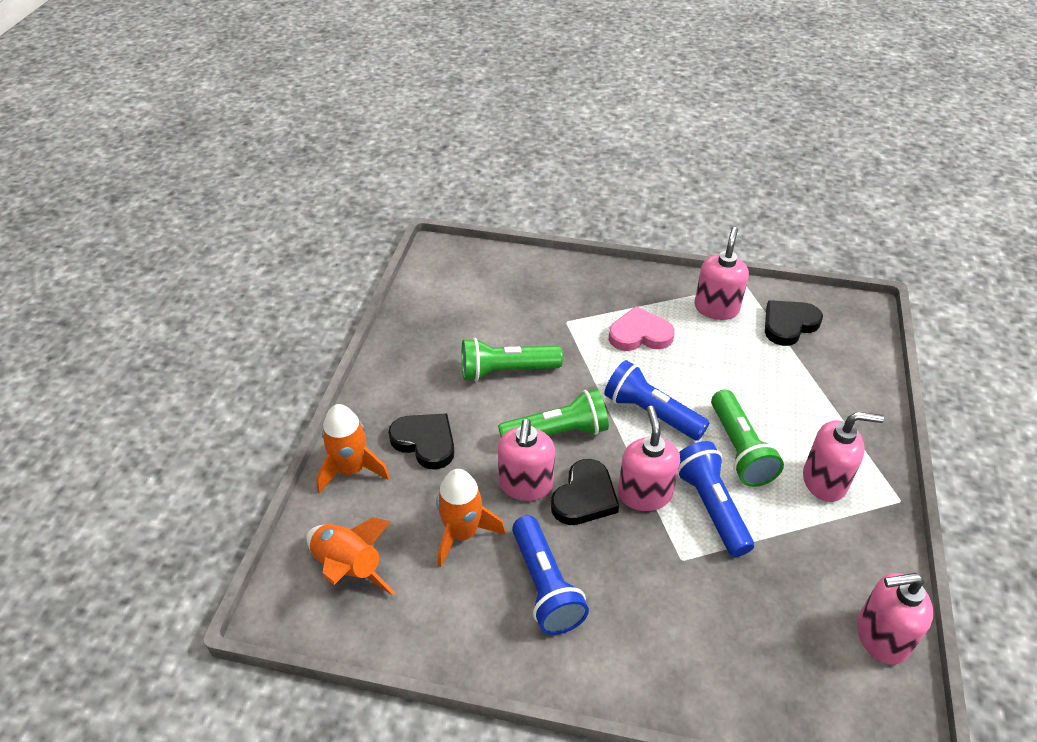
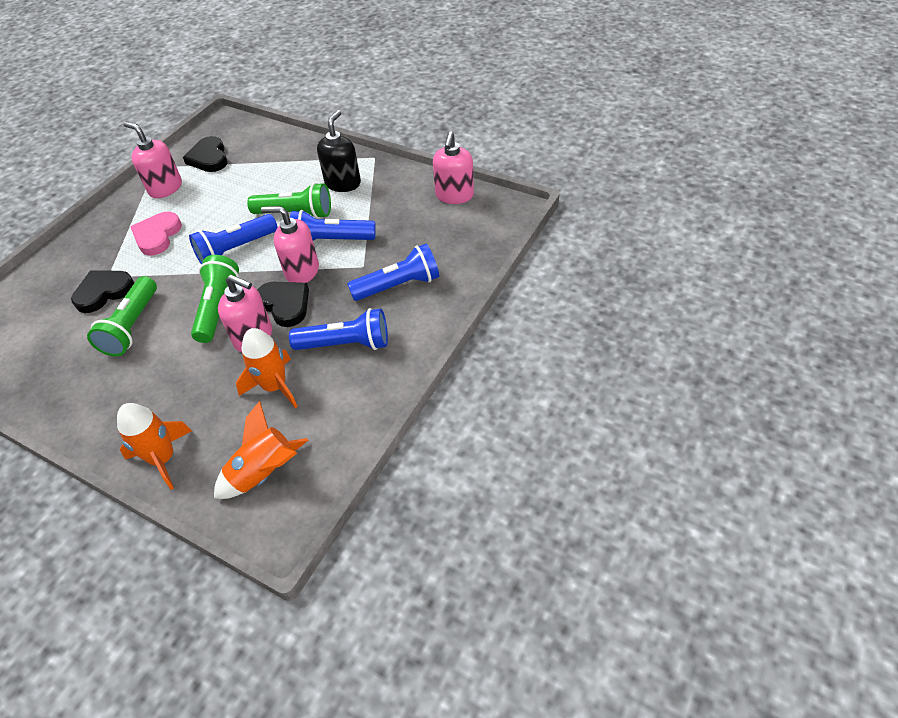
camera: 70 degrees left, 5 degrees up
black heart [388,413,454,469] -> black heart moved to [71,270,134,313]
pink soap dispenser [803,412,884,502] -> black soap dispenser [317,110,361,192]
none -> blue flashlight [347,244,439,301]

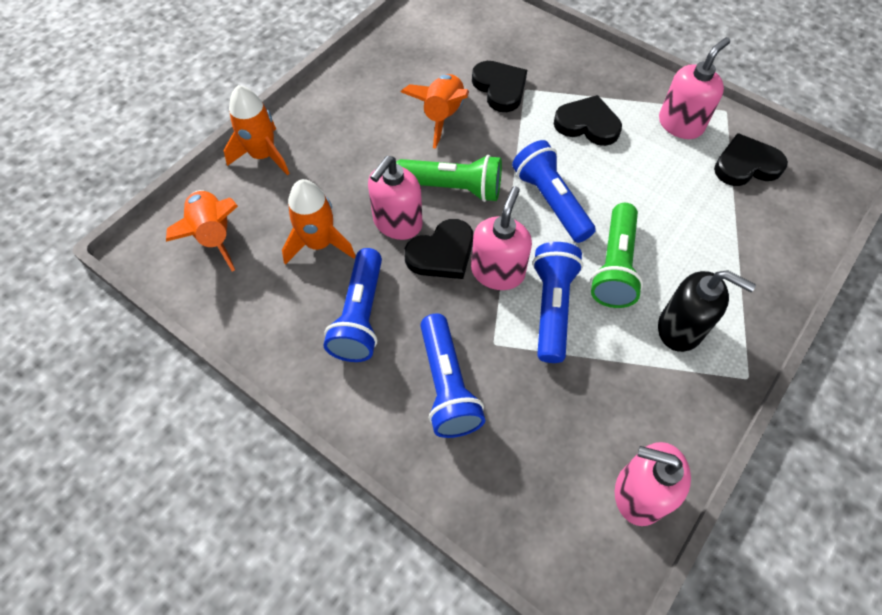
camera: 95 degrees right, 10 degrees up
green flashlight [87,276,157,356] -> orange rocket [401,74,469,148]
pink heart [130,212,182,255] -> black heart [554,95,622,146]

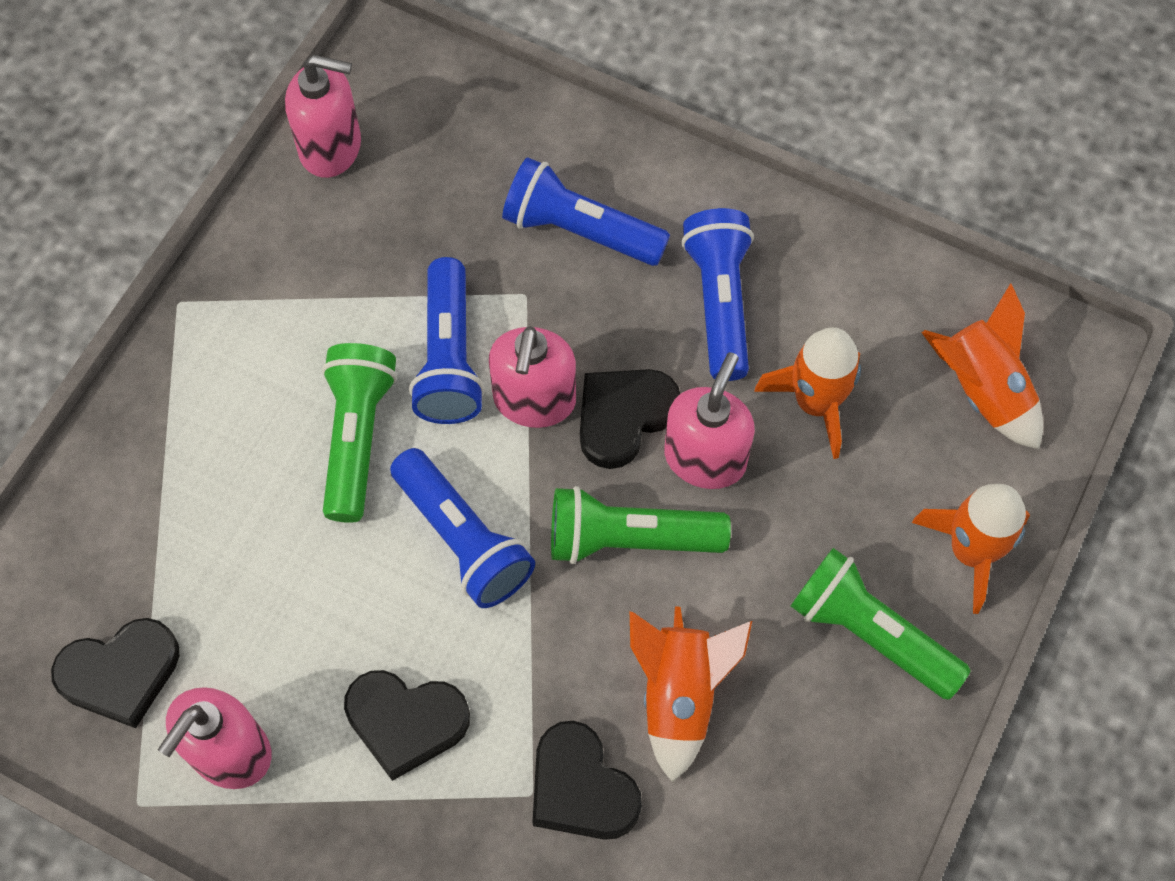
camera: 170 degrees right, 5 degrees up
blue flashlight [420,313,485,438] -> blue flashlight turned 45 degrees counterclockwise [502,157,670,266]
black soap dispenser [658,270,756,352] -> none
none -> green flashlight [791,548,971,700]

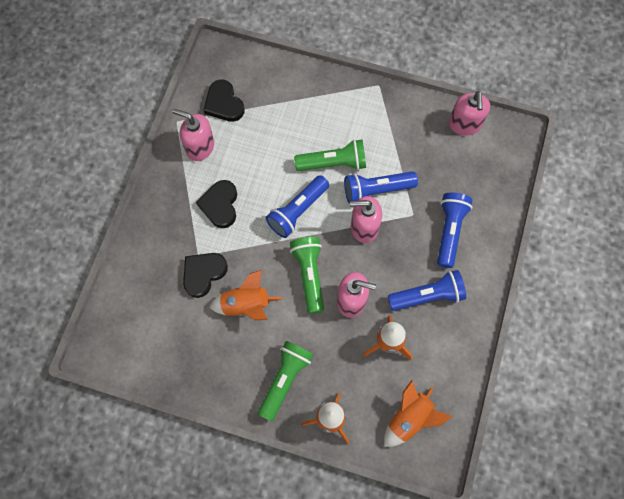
camera: 80 degrees right, 5 degrees up
black heart [580,369,680,469] -> none

